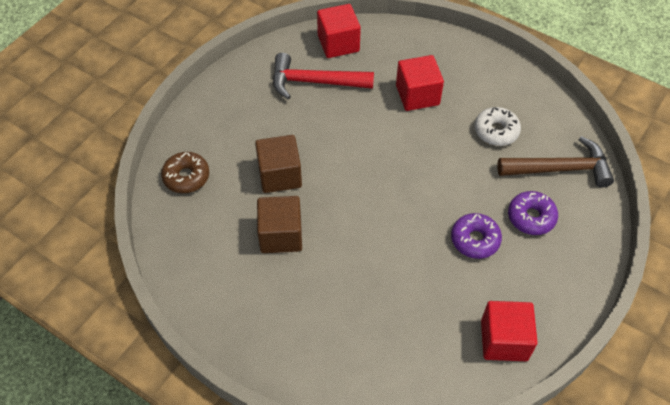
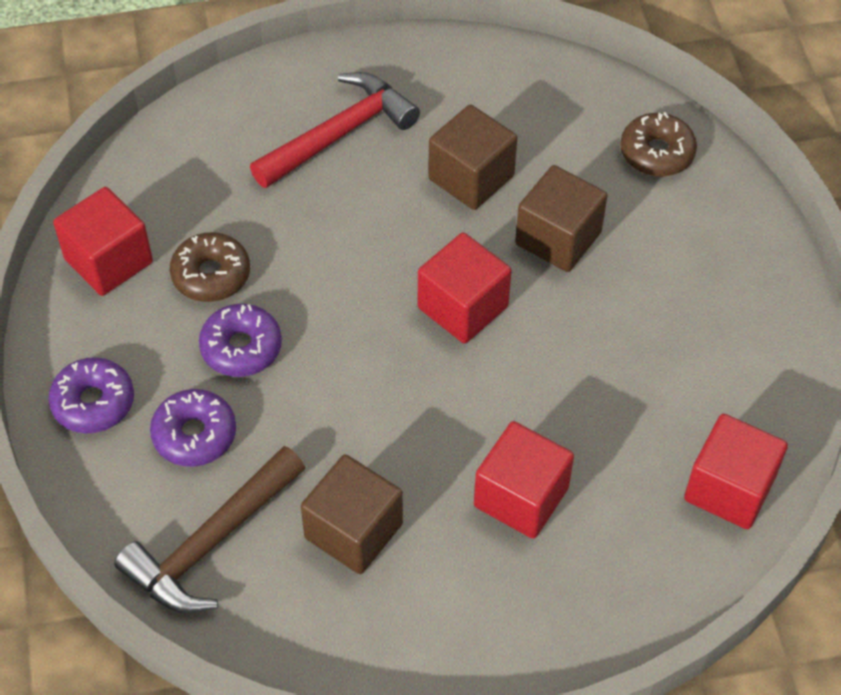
camera: 135 degrees right, 0 degrees up
red hammer [273,53,374,99] -> red hammer moved to [250,72,420,188]
white donut [475,107,521,146] -> brown cube [301,454,403,574]
none -> purple donut [48,357,134,433]
none -> brown donut [170,232,250,302]
none -> red cube [418,233,512,343]

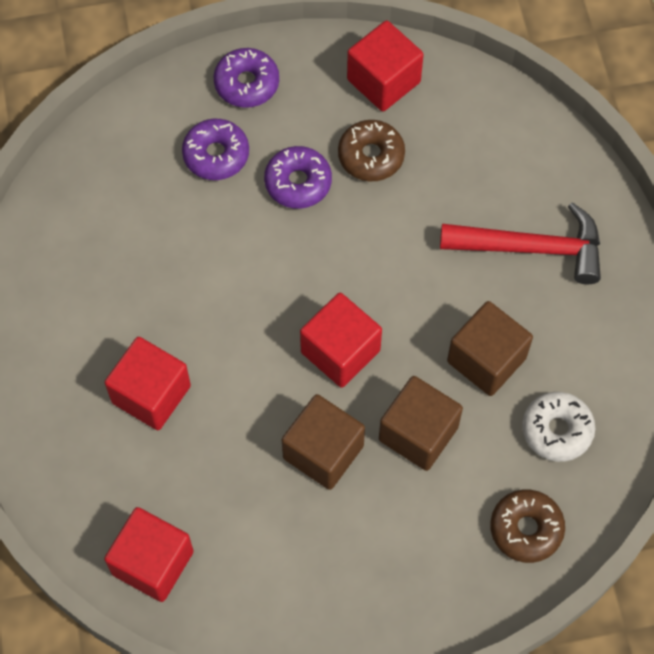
camera: 90 degrees right, 10 degrees up
brown hammer [114,446,305,613] -> none
red hammer [250,72,420,188] -> red hammer turned 45 degrees counterclockwise [440,202,601,284]
brown cube [301,454,403,574] -> brown cube moved to [282,394,365,490]
none -> white donut [522,392,595,462]

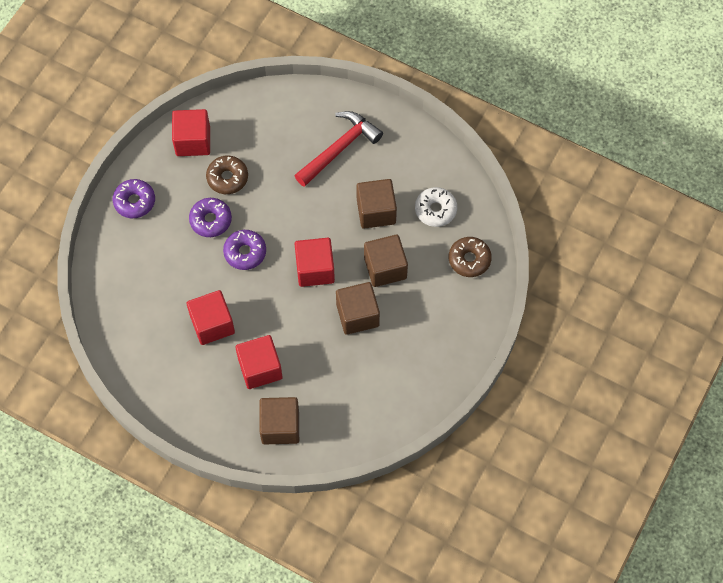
camera: 50 degrees left, 0 degrees up
red cube [104,507,193,602] -> red cube moved to [187,290,235,345]
purple donut [182,119,249,180] -> purple donut moved to [223,230,266,270]
none -> brown cube [259,397,299,444]

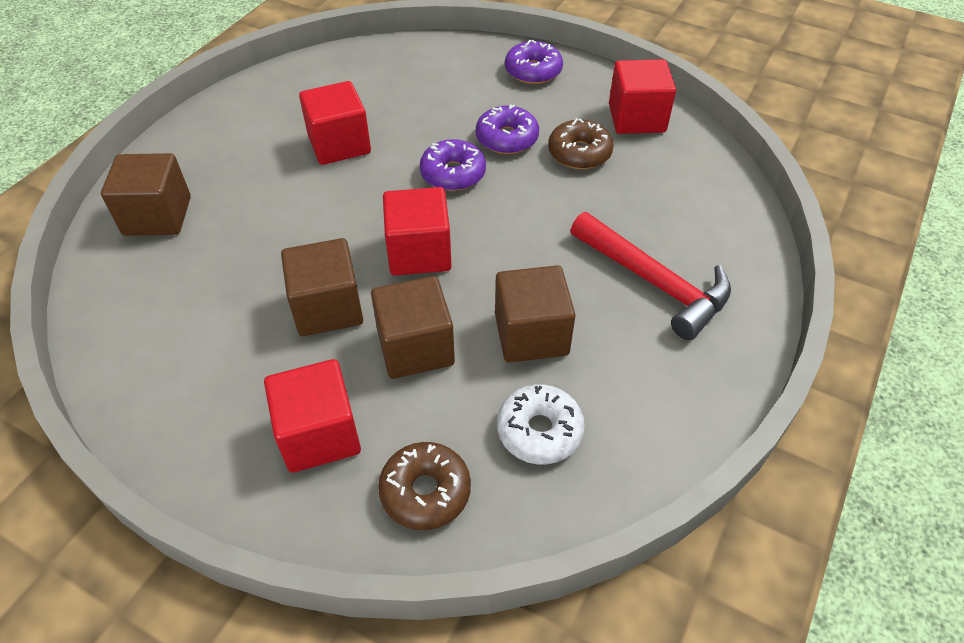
camera: 90 degrees right, 15 degrees down
red cube [235,335,282,389] -> red cube moved to [264,359,361,473]

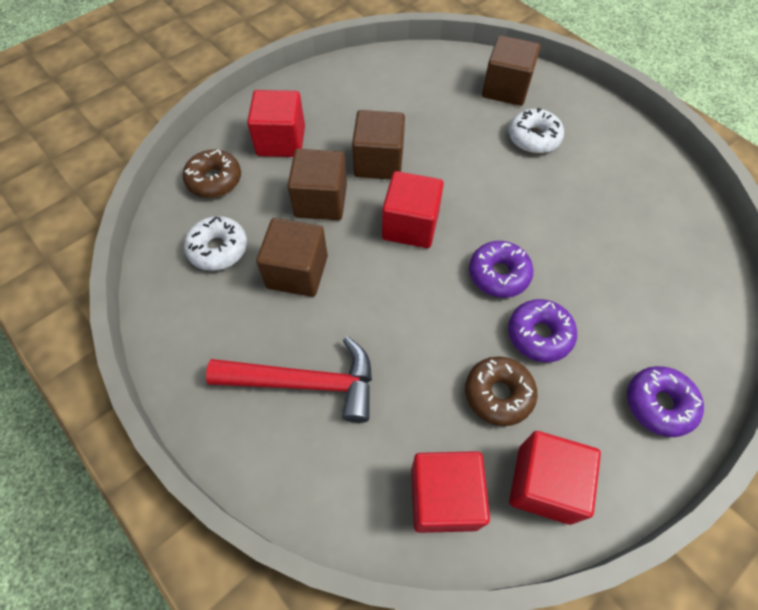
camera: 110 degrees right, 10 degrees up
red cube [299,81,371,165] -> red cube moved to [411,451,490,533]
red hammer [571,212,731,340] -> red hammer turned 150 degrees counterclockwise [206,337,372,423]
none -> white donut [508,108,564,153]

